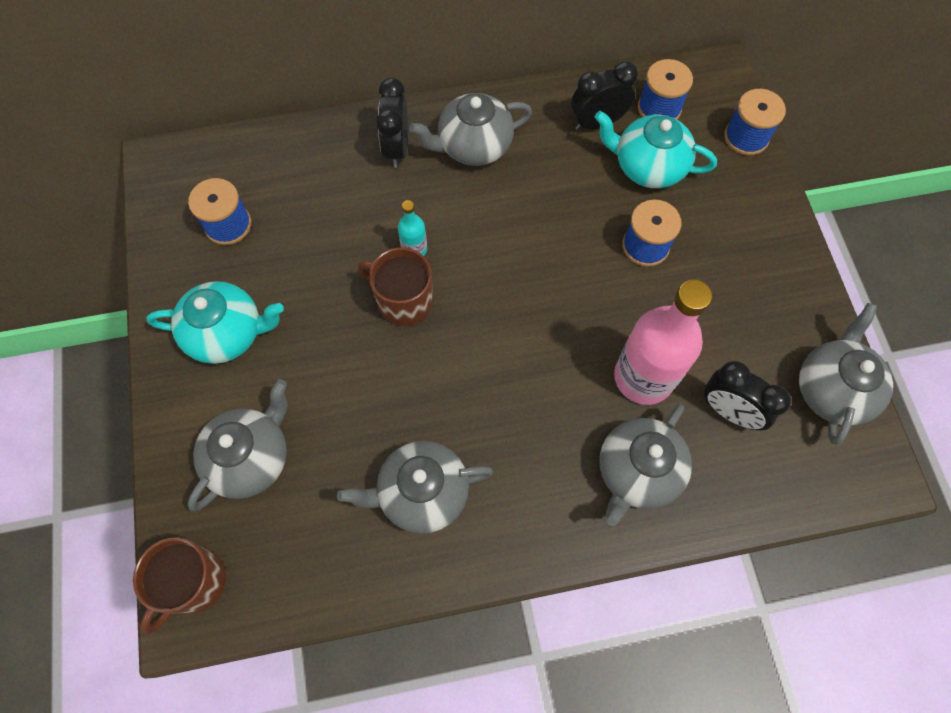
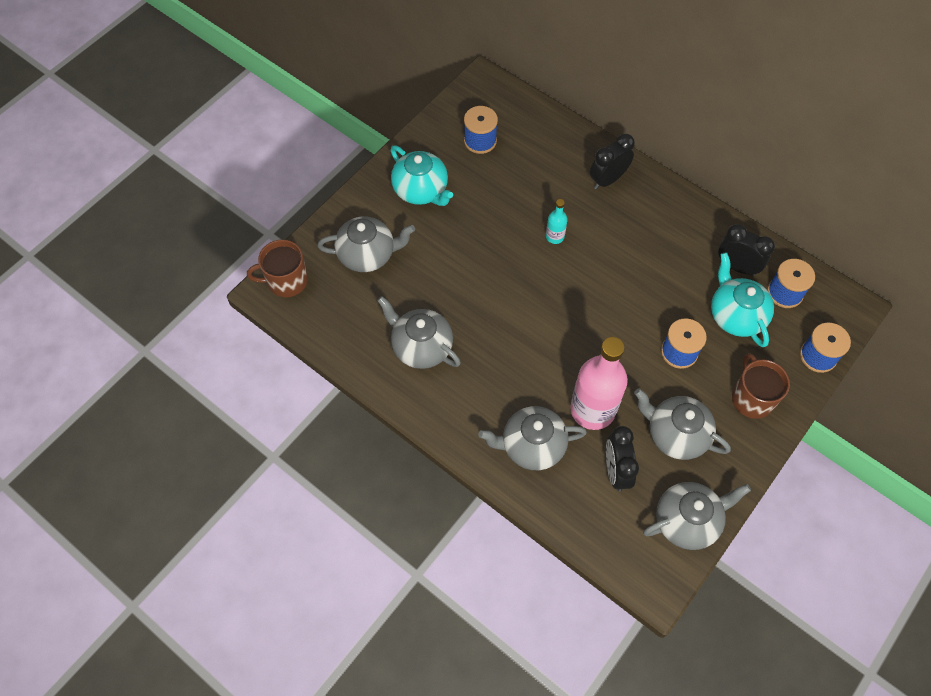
camera: 50 degrees right, 5 degrees down
brown mug [358,247,433,326] -> brown mug moved to [732,353,790,419]
grey teapot [409,93,532,166] -> grey teapot moved to [634,388,731,460]

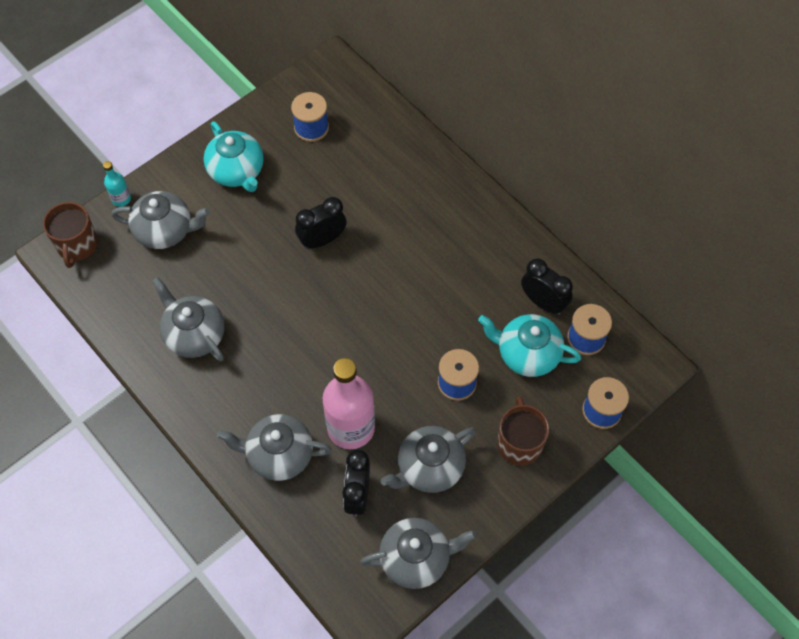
camera: 10 degrees right, 0 degrees up
brown mug [247,240,308,297] -> brown mug turned 90 degrees counterclockwise [43,202,98,268]
turquoise bottle [546,199,568,244] -> turquoise bottle moved to [103,161,131,207]
black clock [590,134,635,189] -> black clock moved to [295,197,346,249]
grey teapot [634,388,731,460] -> grey teapot turned 75 degrees counterclockwise [381,426,476,493]
turquoise teapot [711,252,774,347] -> turquoise teapot turned 60 degrees counterclockwise [478,314,581,377]

